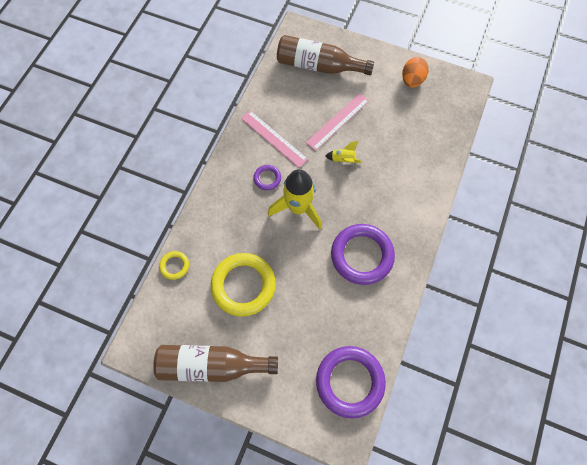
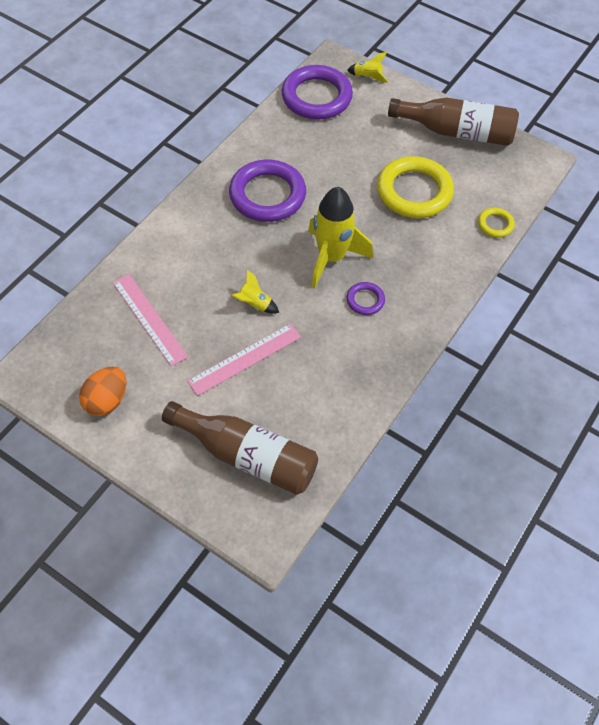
camera: 170 degrees left, 10 degrees down
pink ruler [241,111,308,168] -> pink ruler moved to [113,274,188,366]
none -> yellow rocket [347,52,389,83]

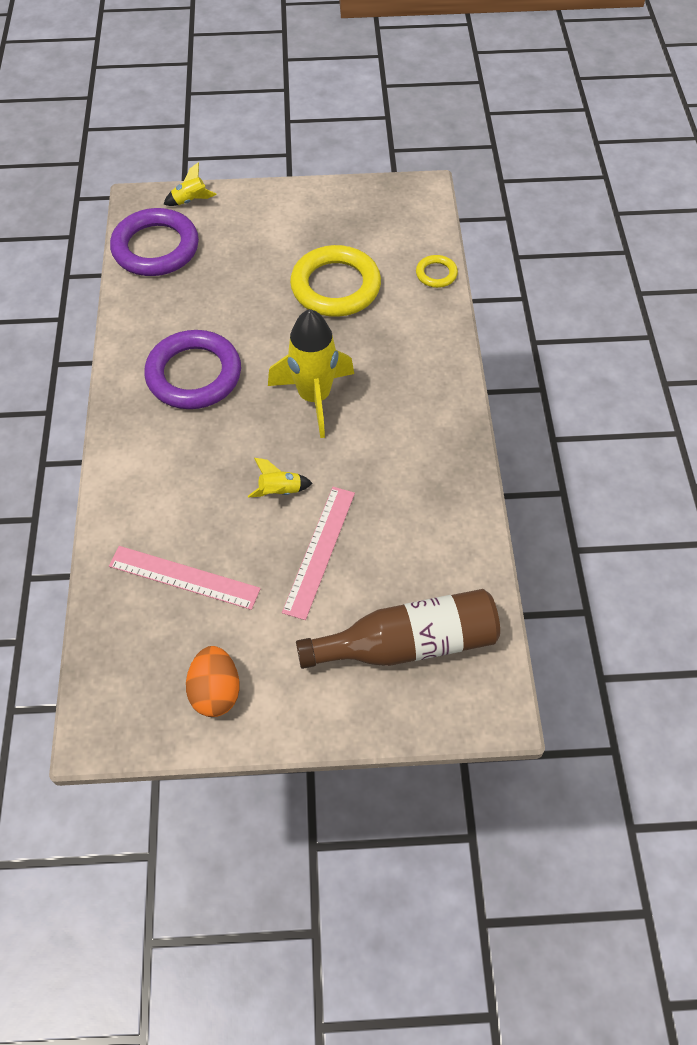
camera: 35 degrees left, 0 degrees up
purple ring [347,282,385,315] -> none
brown bottle [388,97,519,146] -> none

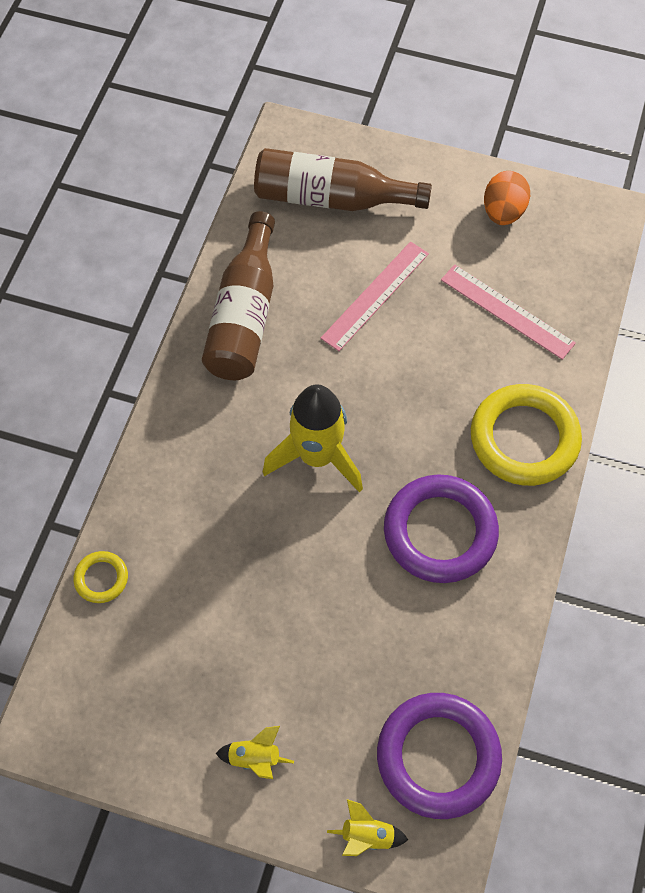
camera: 160 degrees left, 5 degrees up
yellow rocket [248,458,312,498] -> yellow rocket moved to [216,726,294,779]
yellow ring [290,245,381,317] -> yellow ring moved to [471,384,582,486]
none -> brown bottle [202,211,275,380]

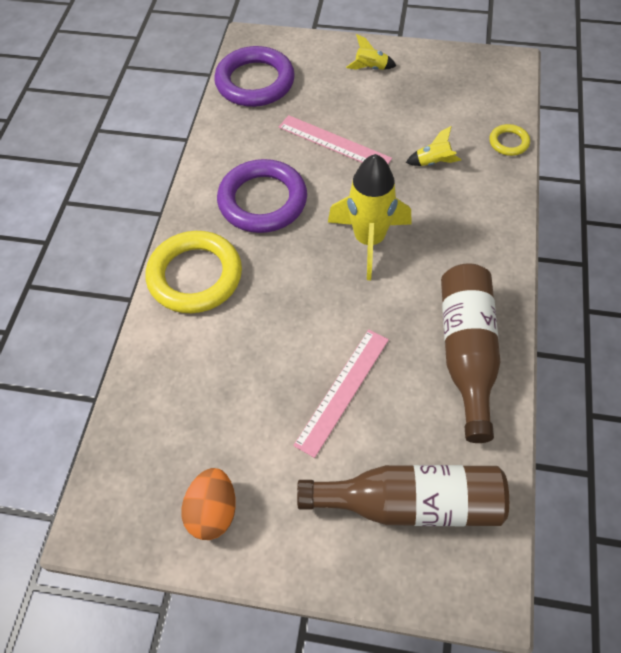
camera: 175 degrees right, 5 degrees down
yellow rocket [327,799,408,856] -> yellow rocket moved to [406,126,461,166]
pink ruler [441,264,576,360] -> pink ruler moved to [279,115,392,164]

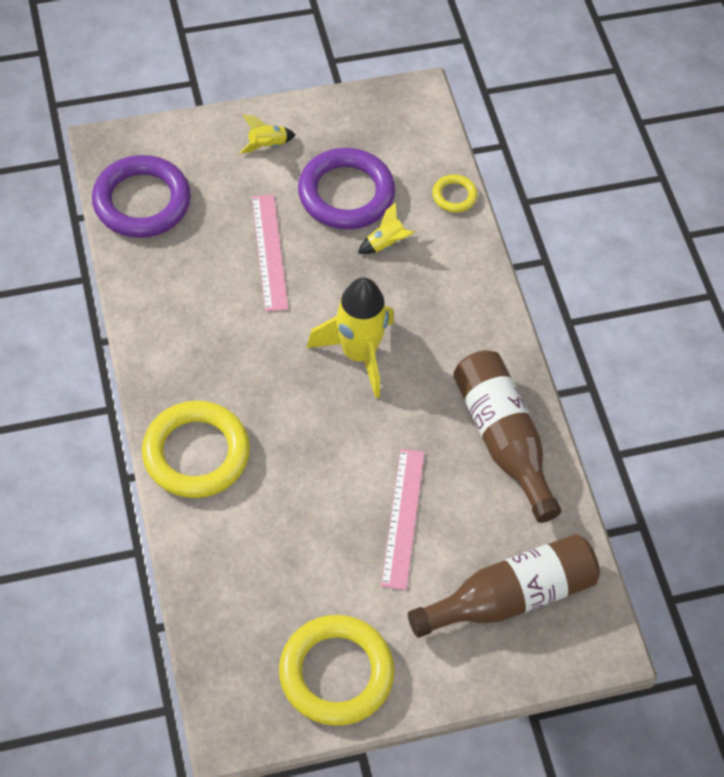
camera: 30 degrees left, 0 degrees up
orange egg [181,468,236,540] -> yellow ring [279,615,395,726]
purple ring [217,159,307,233] -> purple ring moved to [298,148,395,229]
pink ruler [279,115,392,164] -> pink ruler turned 75 degrees clockwise [252,194,288,312]

